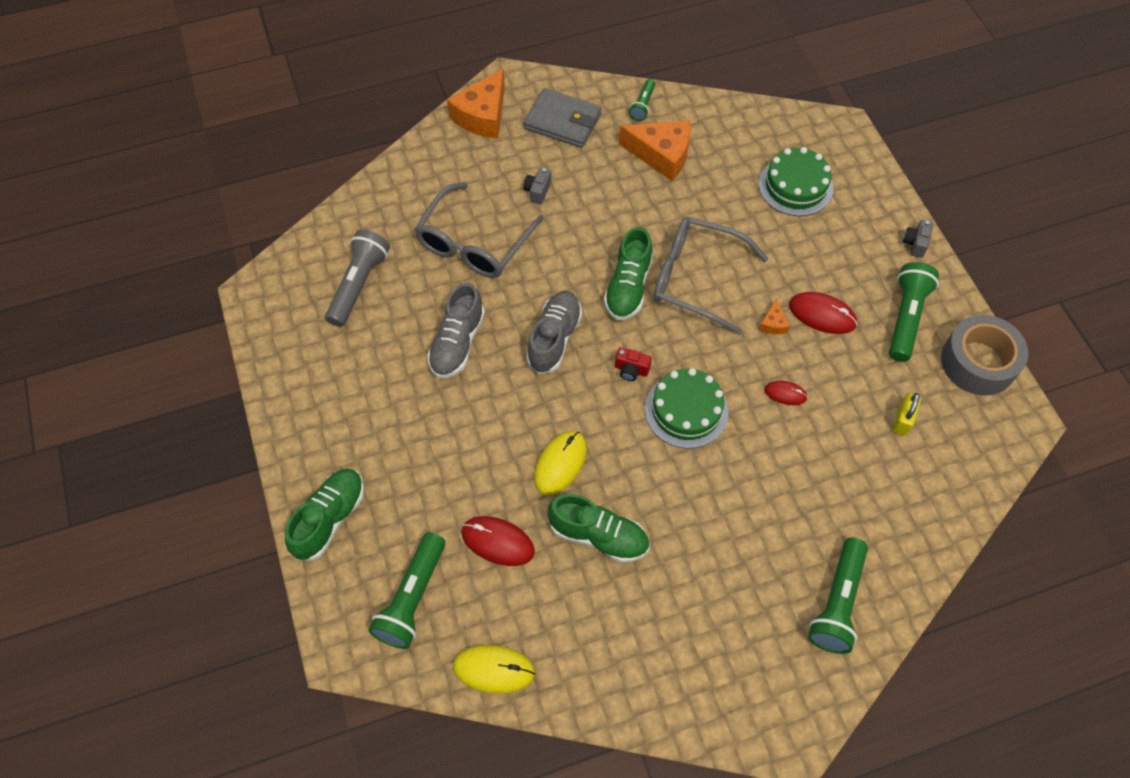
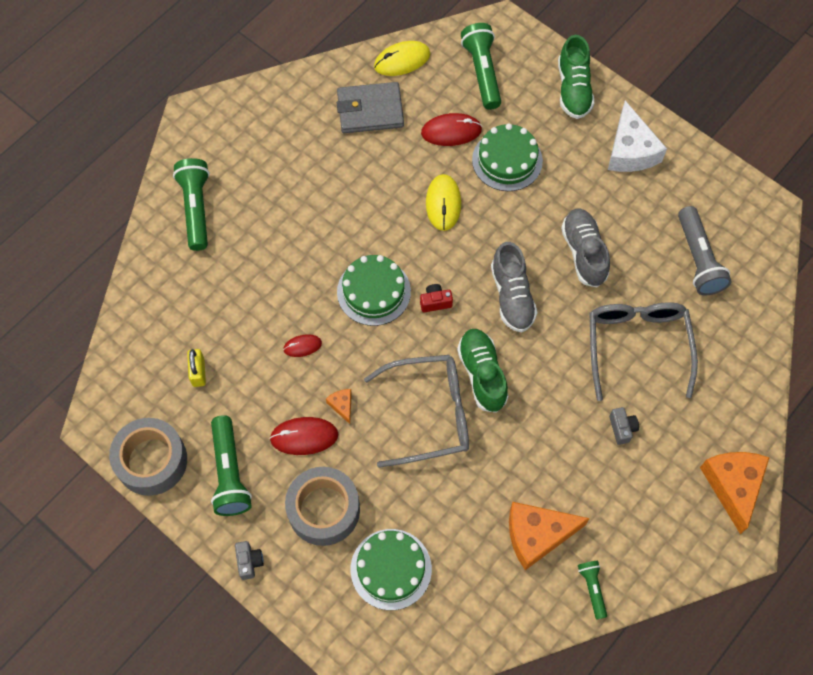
camera: 150 degrees right, 5 degrees up
grey wallet [524,88,602,148] -> grey wallet moved to [337,82,404,133]
green shoe [547,494,649,563] -> none
none -> grey tape [285,467,360,546]
none -> green cake [472,123,543,191]
none -> white cheese [608,101,667,172]

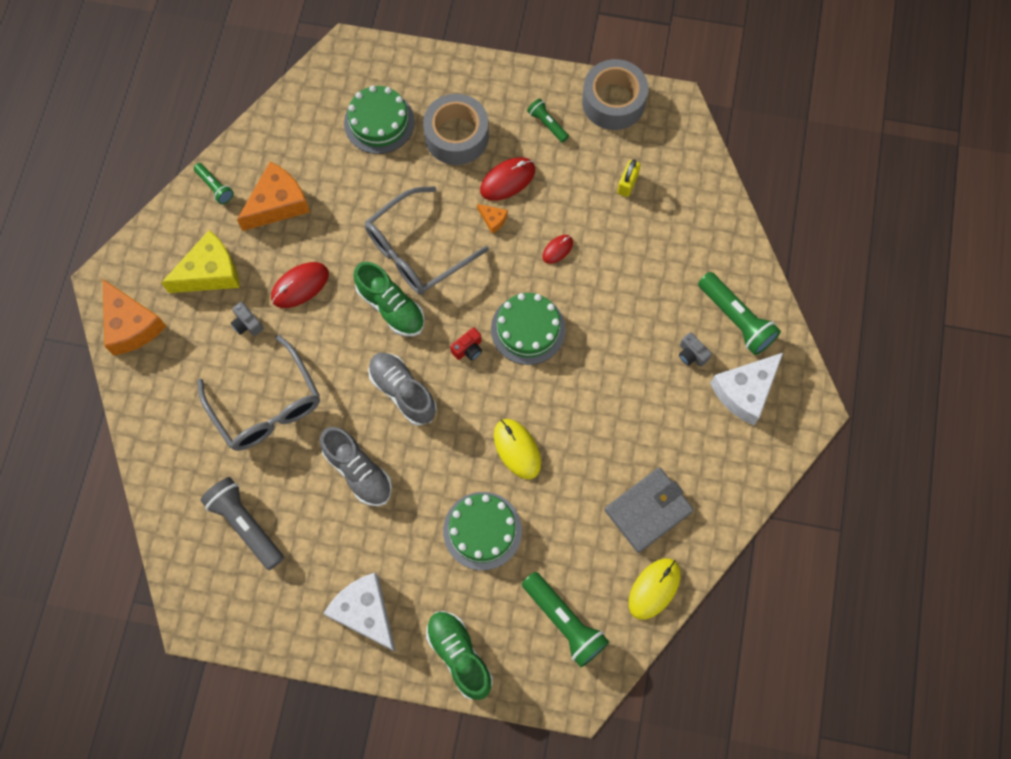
camera: 150 degrees right, 5 degrees up
yellow padlock [187,349,206,387] -> yellow padlock turned 60 degrees clockwise [617,159,641,197]
green flashlight [211,415,252,516] -> green flashlight [527,99,569,143], size x0.55
grey camera [235,541,264,580] -> grey camera moved to [679,332,712,367]
red mouse [421,113,482,146] -> red mouse moved to [271,262,329,308]
none -> yellow cheese [161,230,240,293]
none -> white cheese [710,353,783,426]

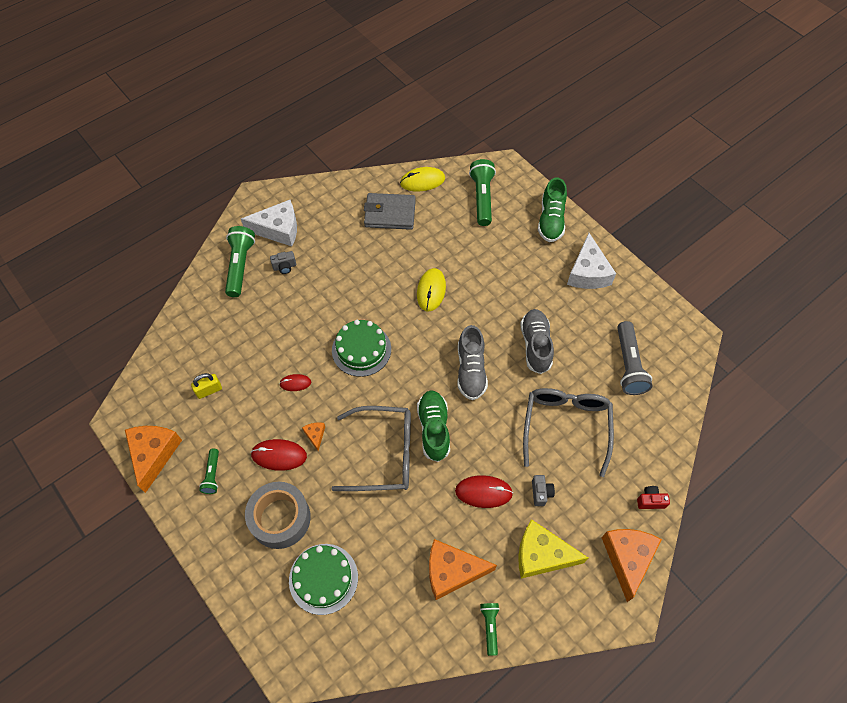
camera: 140 degrees left, 10 degrees down
green cake [443,492,522,570] -> none
red camera [450,327,482,360] -> red camera moved to [637,486,670,509]
grey tape [582,59,648,130] -> orange cheese [125,426,182,493]
grey camera [679,332,712,367] -> grey camera turned 75 degrees clockwise [270,251,296,274]

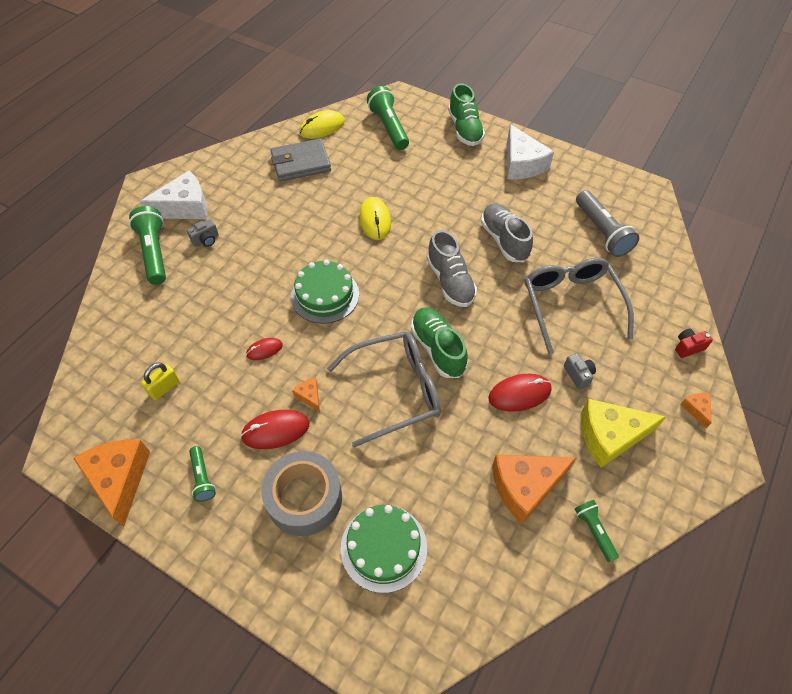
camera: 20 degrees left, 5 degrees down
orange cheese [601,529,662,602] -> orange cheese [680,393,712,428], size x0.45

